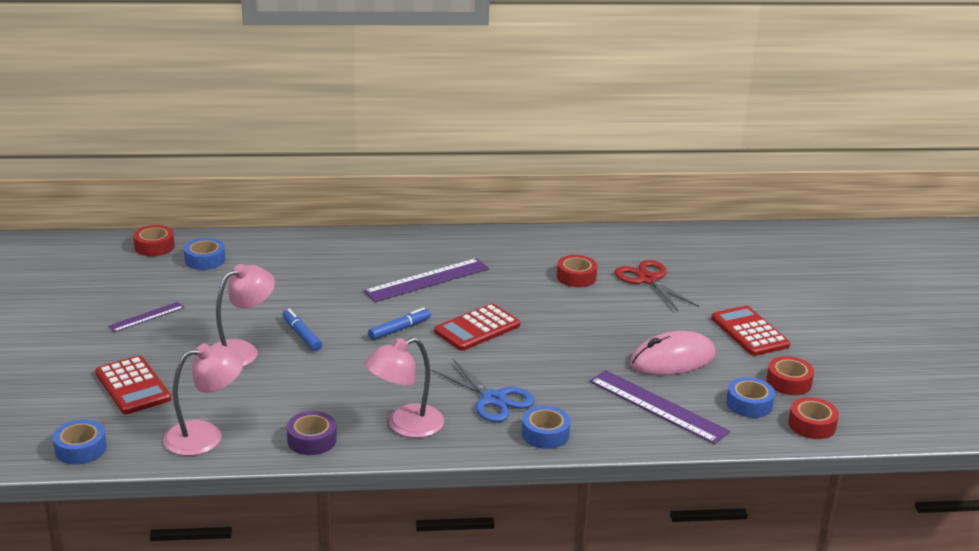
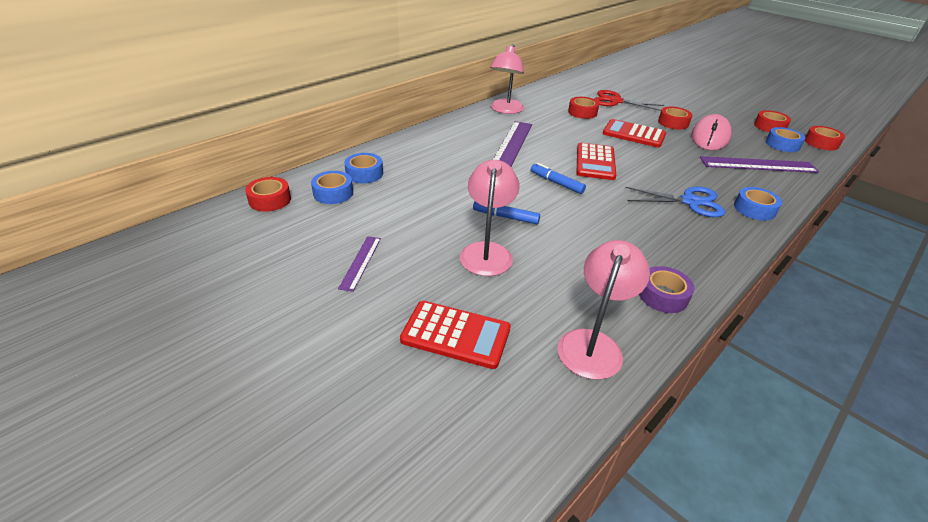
camera: 40 degrees left, 10 degrees up
blue tape [53,419,107,465] -> blue tape moved to [344,153,383,183]
pink lamp [365,337,444,438] -> pink lamp moved to [490,44,524,114]
blue marker [368,307,431,340] -> blue marker turned 60 degrees counterclockwise [531,163,586,194]
red calculator [711,305,790,356] -> red calculator moved to [603,119,666,148]
none -> red tape [658,107,693,130]

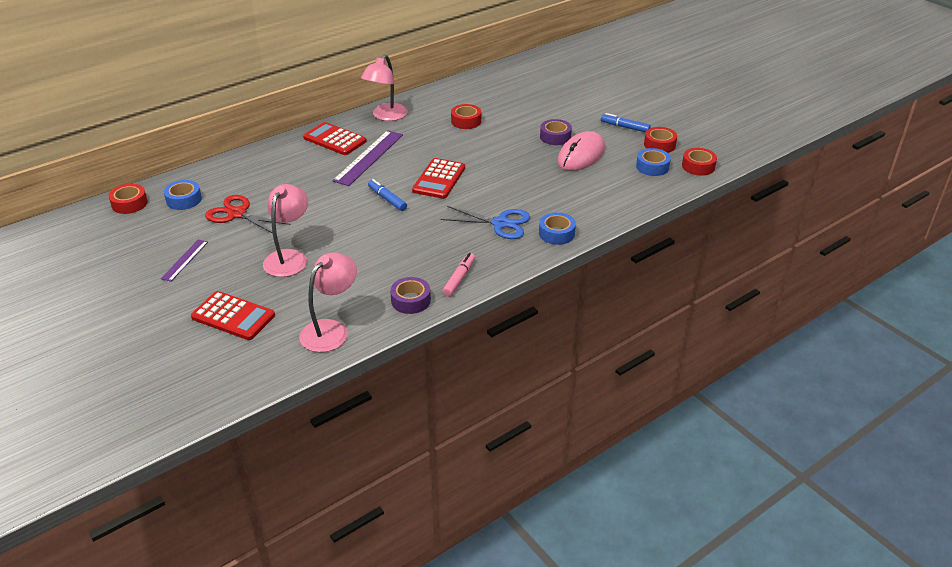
camera: 10 degrees right, 0 degrees up
blue tape [344,153,383,183] -> none
blue marker [473,202,540,224] -> blue marker moved to [601,113,651,132]
red scissors [594,90,664,111] -> red scissors moved to [205,195,291,234]
red calculator [603,119,666,148] -> red calculator moved to [303,122,367,155]
red tape [658,107,693,130] -> purple tape [540,119,572,145]
purple ruler [700,156,819,173] -> none
none -> pink marker [442,253,475,297]

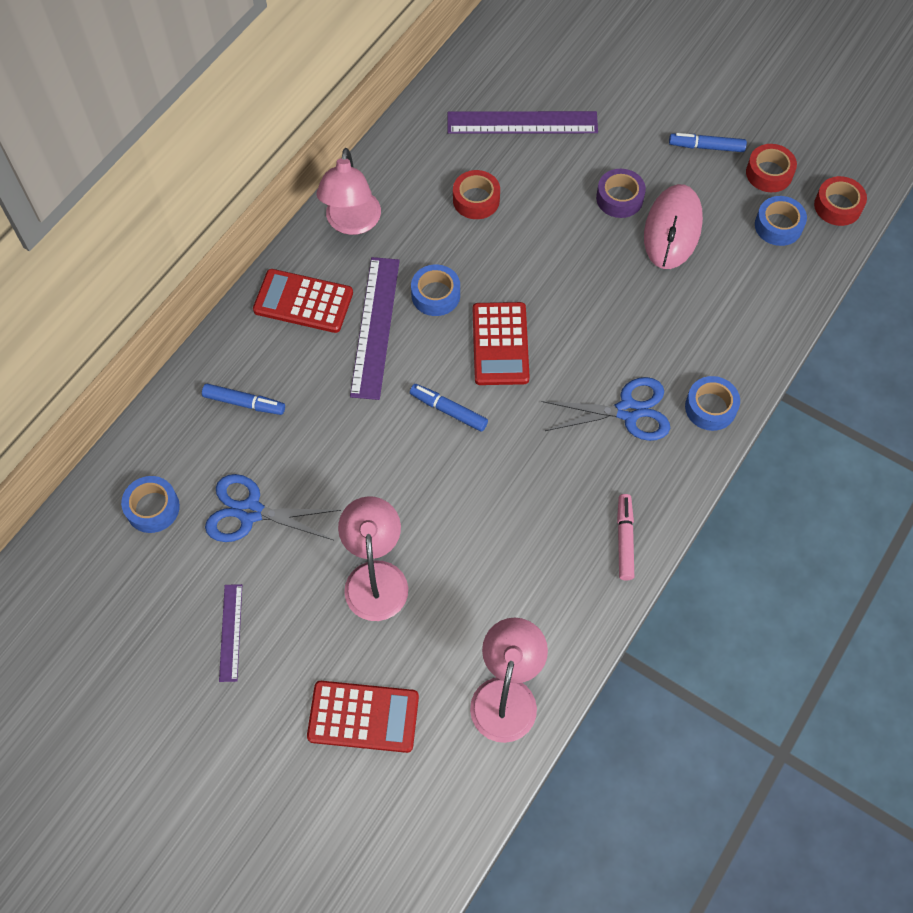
camera: 20 degrees left, 25 degrees up
red tape [109,184,148,214] -> none
red scissors [205,195,291,234] -> blue scissors [205,474,341,542]
purple tape [390,277,431,314] -> none
none -> blue marker [202,384,285,415]
none -> blue tape [411,265,460,316]
none -> purple ruler [447,111,598,134]

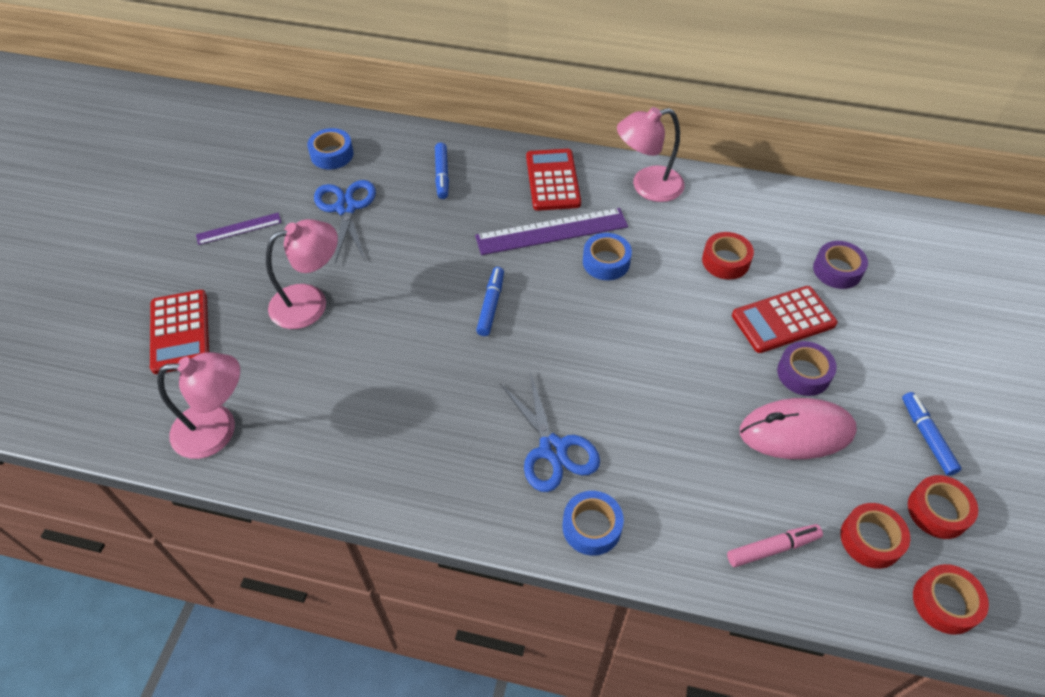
camera: 70 degrees right, 10 degrees down
purple ruler [447,111,598,134] -> purple tape [813,241,868,289]
red calculator [473,302,530,385] -> red calculator moved to [732,286,838,353]
pink marker [617,494,634,581] -> pink marker moved to [727,524,823,567]
blue tape [755,196,807,246] -> red tape [841,503,910,569]

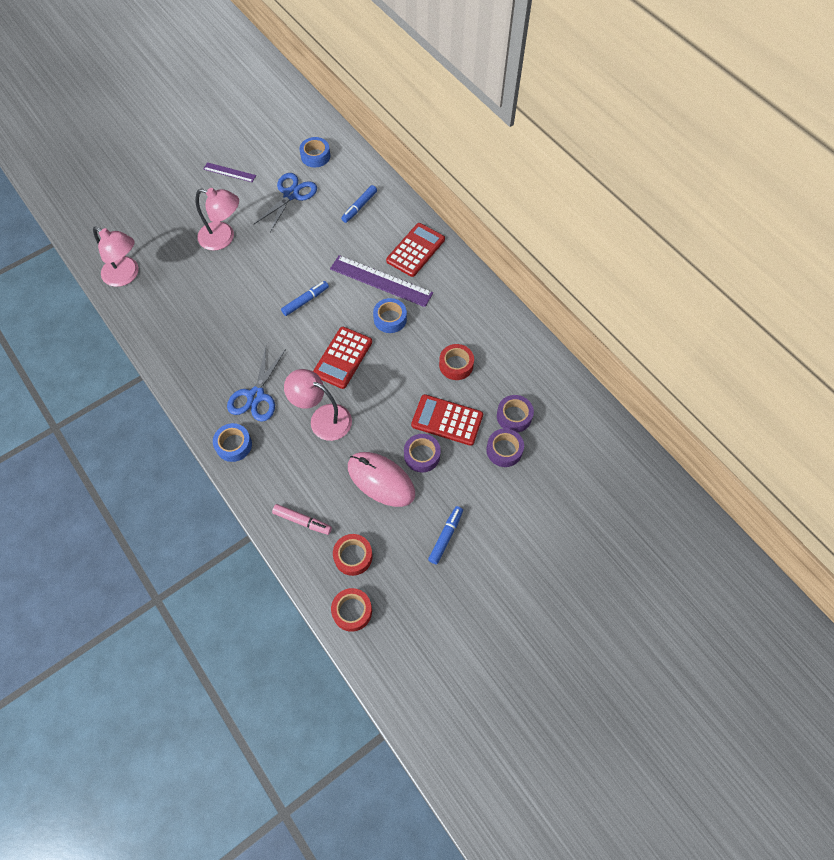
camera: 40 degrees right, 10 degrees up
red calculator [150,290,209,374] -> red calculator moved to [313,327,372,389]
pink lamp [617,107,685,202] -> pink lamp moved to [284,369,352,441]
red tape [908,475,978,539] -> none
none -> purple tape [486,428,524,467]

